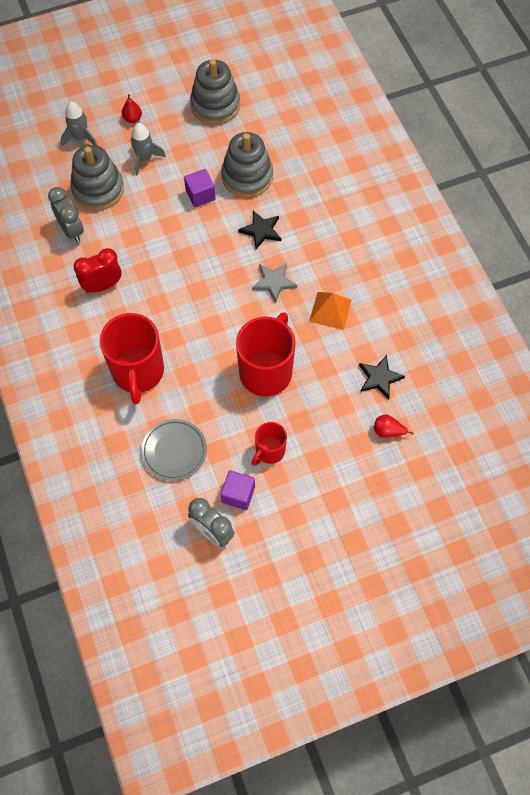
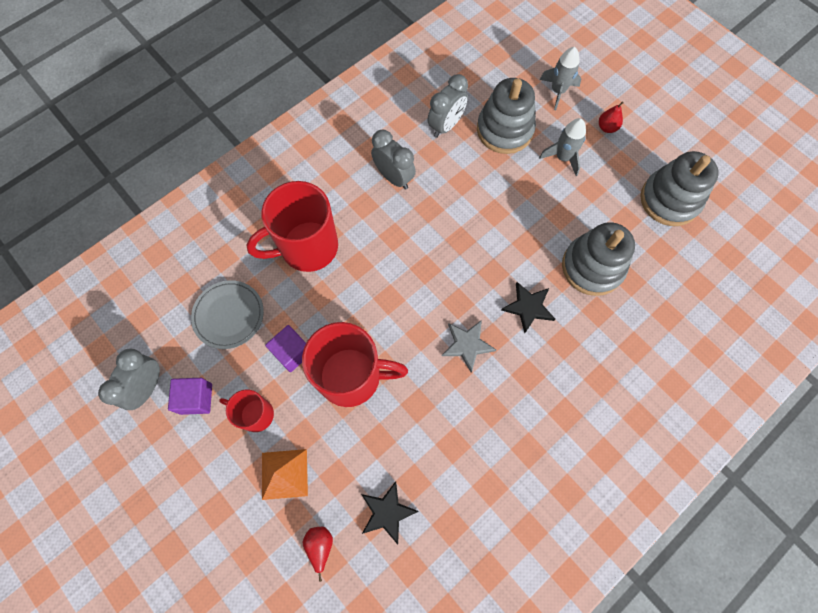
camera: 70 degrees right, 5 degrees up
red clock [74,248,121,293] -> grey clock [371,130,416,190]
purple cube [184,169,216,207] -> purple cube moved to [265,325,306,372]
orange pyramid [309,292,352,330] -> orange pyramid moved to [262,449,308,500]

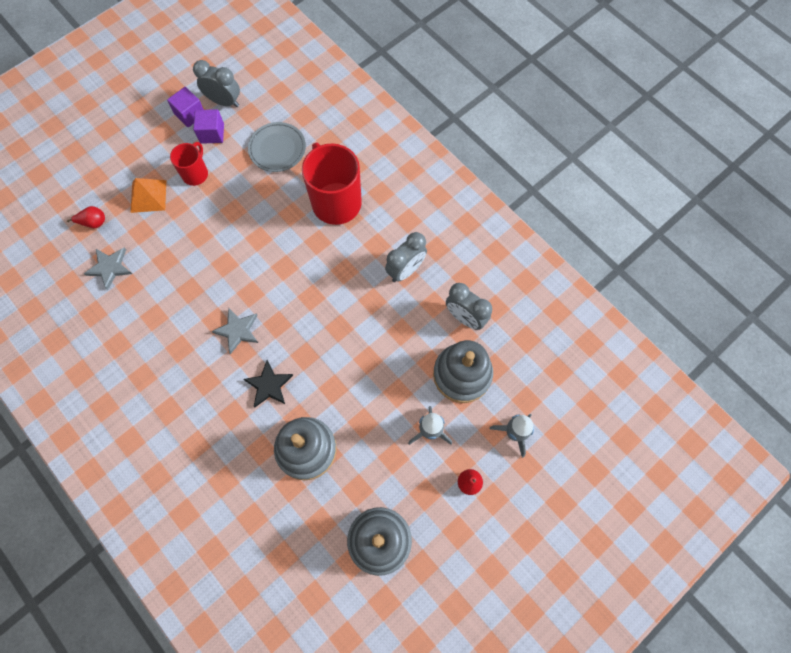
camera: 90 degrees right, 0 degrees up
purple cube [265,325,306,372] -> purple cube moved to [167,87,204,127]
red mug [302,322,408,407] -> none
black star [361,481,419,545] -> grey star [84,248,132,290]

